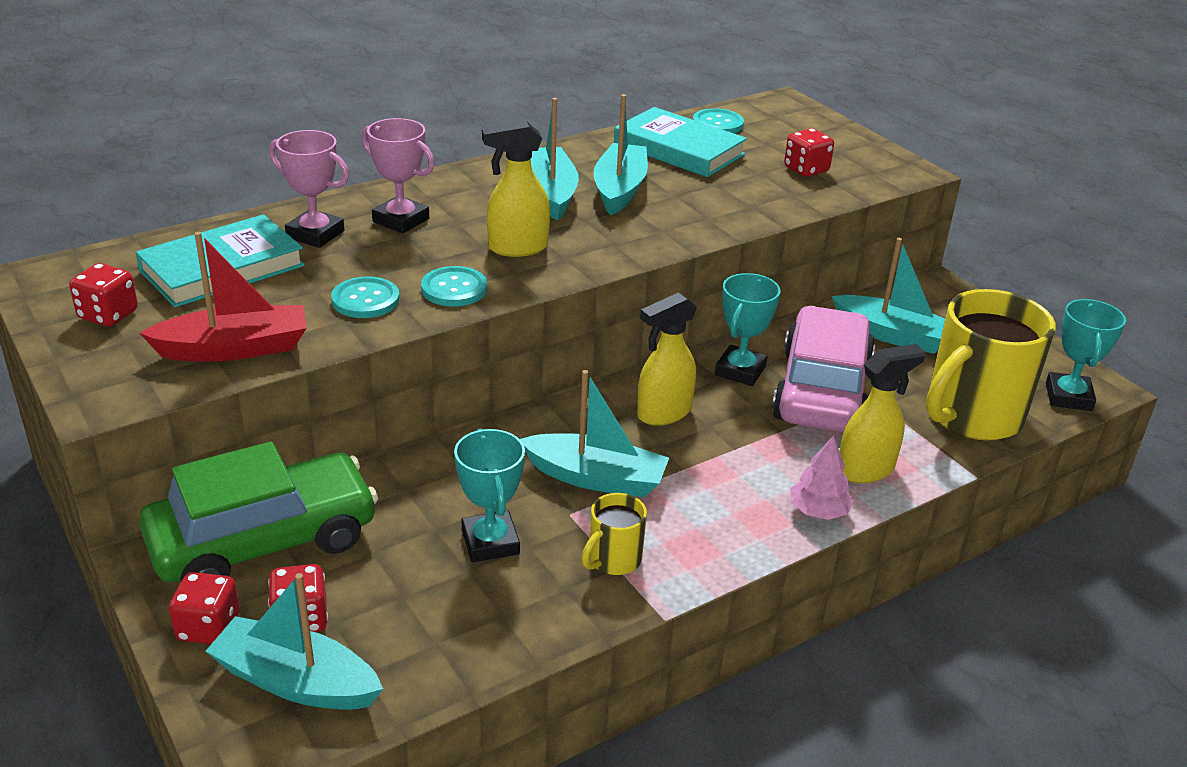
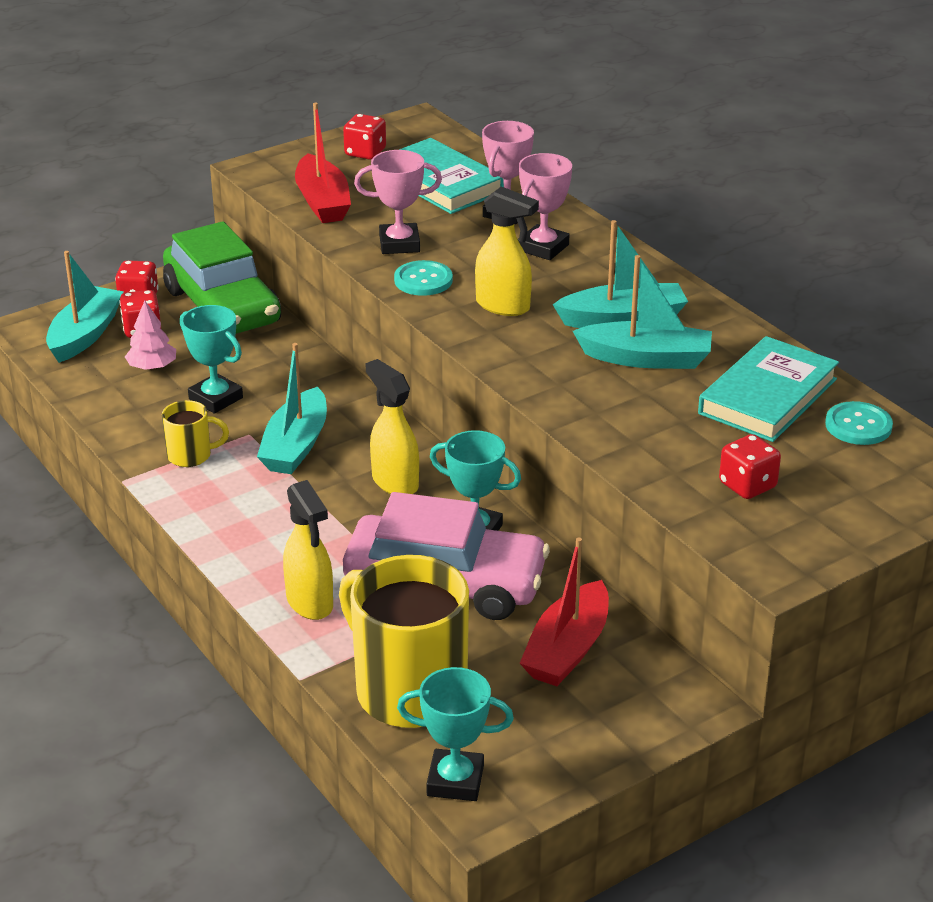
camera: 90 degrees right, 0 degrees up
turquoise button [331,276,400,318] -> pink trophy [354,150,442,254]
turquoise trophy [454,428,525,562] -> turquoise trophy turned 60 degrees clockwise [180,305,243,414]
yellow spray bottle [482,121,550,257] -> yellow spray bottle turned 135 degrees clockwise [475,186,539,316]
yellow mug [581,493,647,575] -> yellow mug turned 135 degrees clockwise [162,400,229,467]
pink tree [790,435,854,520] -> pink tree moved to [125,300,176,370]
turquoise boat [832,238,945,354] -> red boat [520,537,609,686]

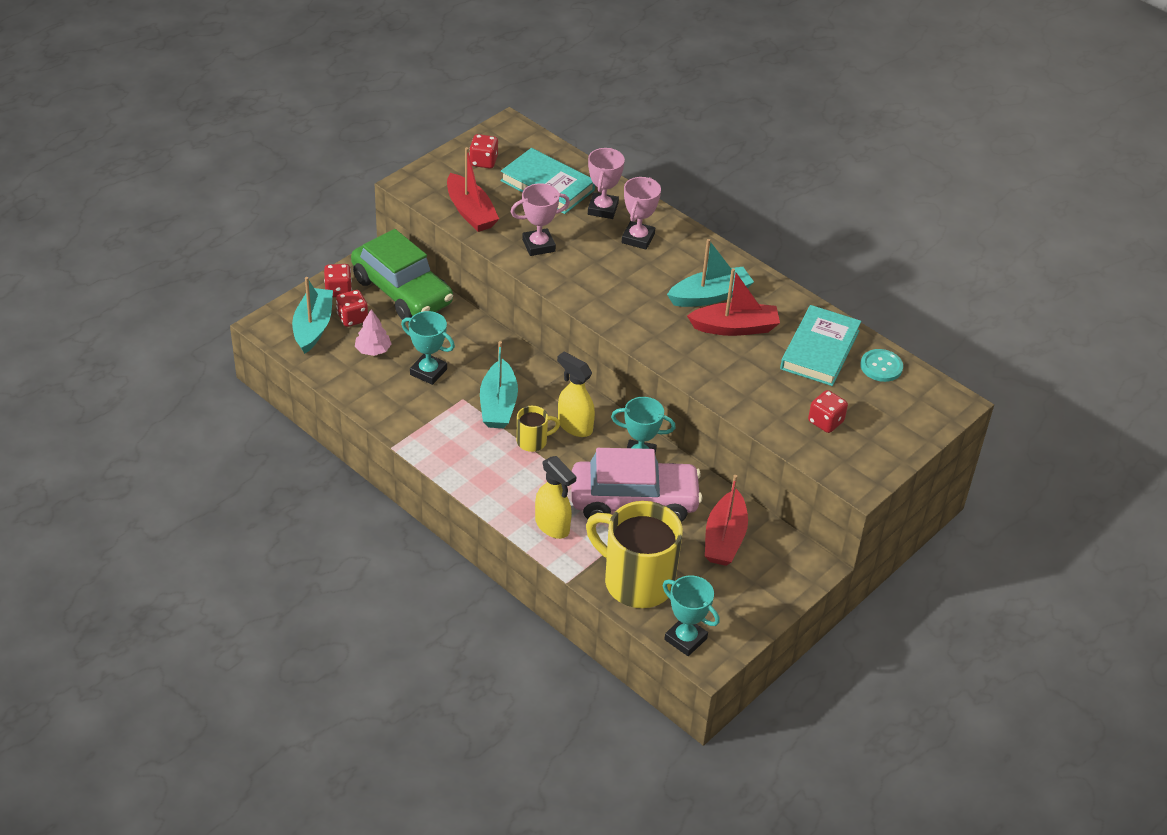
camera: 15 degrees left, 10 degrees up
yellow mug [162,400,229,467] -> yellow mug moved to [517,406,560,452]
turquoise button [394,260,453,296] -> none
turquoise trophy [397,667,514,801] -> turquoise trophy turned 45 degrees clockwise [663,575,720,656]
yellow spray bottle [475,186,539,316] -> none
turquoise boat [573,255,712,369] -> red boat [687,268,780,336]

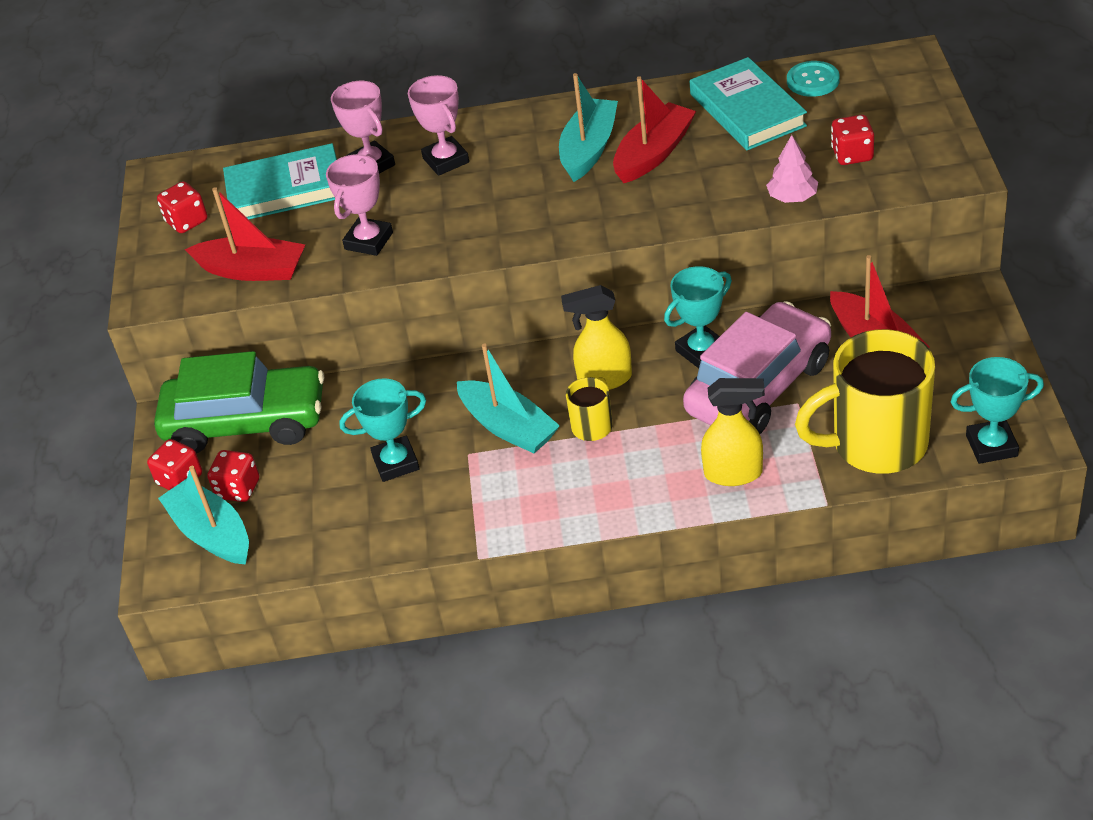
camera: 40 degrees left, 0 degrees up
pink tree [355,309,391,356] -> pink tree moved to [766,135,818,203]

